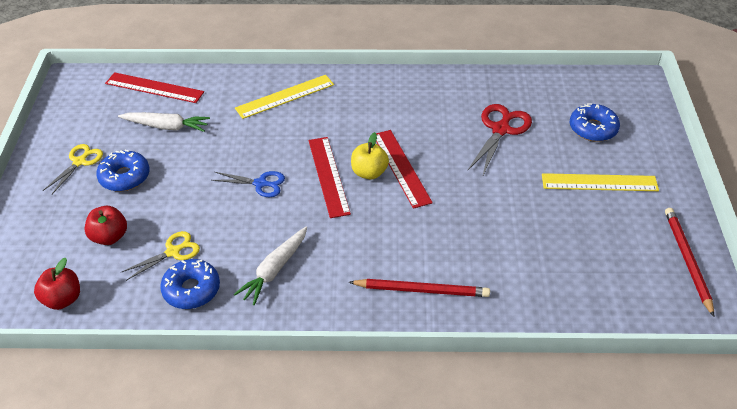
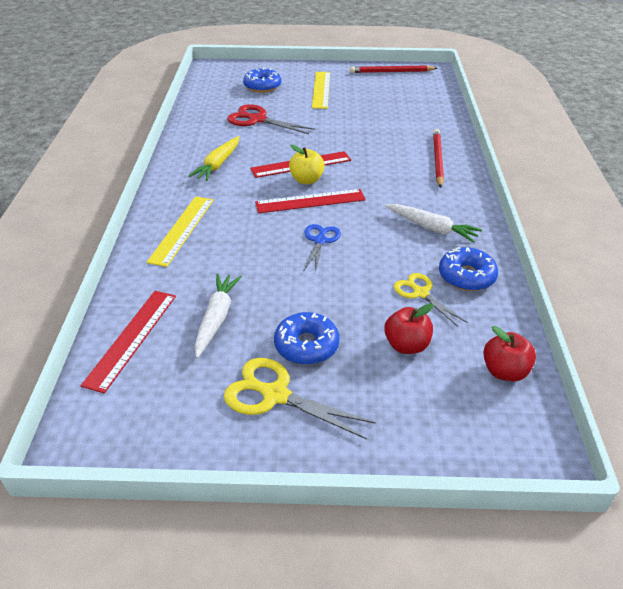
camera: 90 degrees left, 5 degrees down
yellow scissors [43,144,103,194] -> yellow scissors [224,358,376,440], size x1.53
yellow ruler [235,75,334,119] -> yellow ruler turned 45 degrees clockwise [147,196,214,267]
none -> yellow carrot [189,136,239,181]

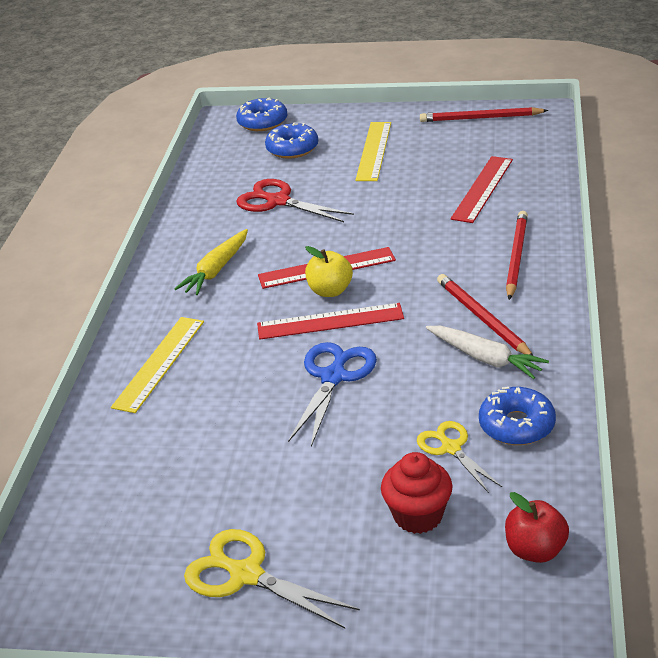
camera: 10 degrees right, 5 degrees down
red ruler [81,291,176,393] -> red ruler moved to [450,156,513,223]
white carrot [195,274,242,358] -> none
blue donut [274,312,339,365] -> blue donut moved to [236,98,287,131]
blue scissors [304,224,341,273] -> blue scissors [288,342,377,447], size x1.53
red apple [384,304,434,354] -> red cupcake [381,452,453,534]
none -> red pencil [437,274,533,356]

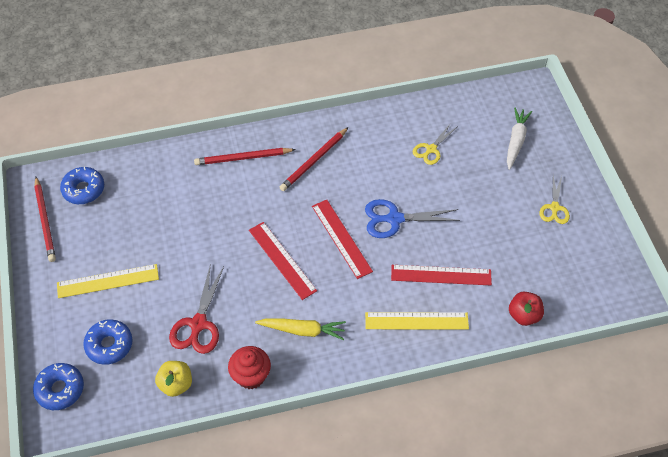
camera: 115 degrees left, 20 degrees up
yellow scissors [184,529,360,629] -> yellow scissors [540,176,570,224], size x0.65
yellow apple [305,246,353,297] -> yellow apple moved to [155,361,192,397]
red cupcake [381,452,453,534] -> red cupcake moved to [228,346,271,389]
white carrot [426,326,549,379] -> white carrot moved to [507,108,532,170]
red ruler [450,156,513,223] -> red ruler moved to [391,265,492,285]
blue donut [479,387,556,445] -> blue donut moved to [60,167,104,204]
red apple [505,492,569,563] -> red apple moved to [509,292,544,326]

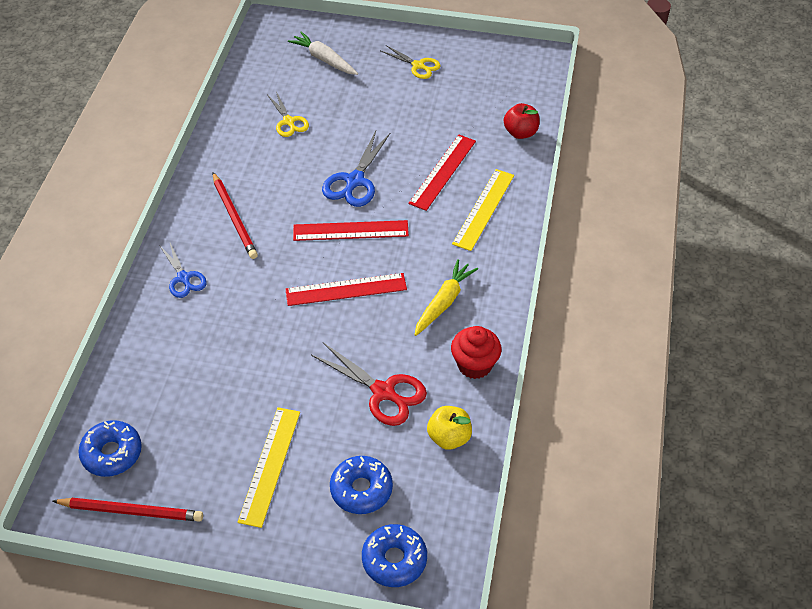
camera: 65 degrees left, 5 degrees down
red pencil [194,148,296,165] -> blue scissors [159,243,207,298]

